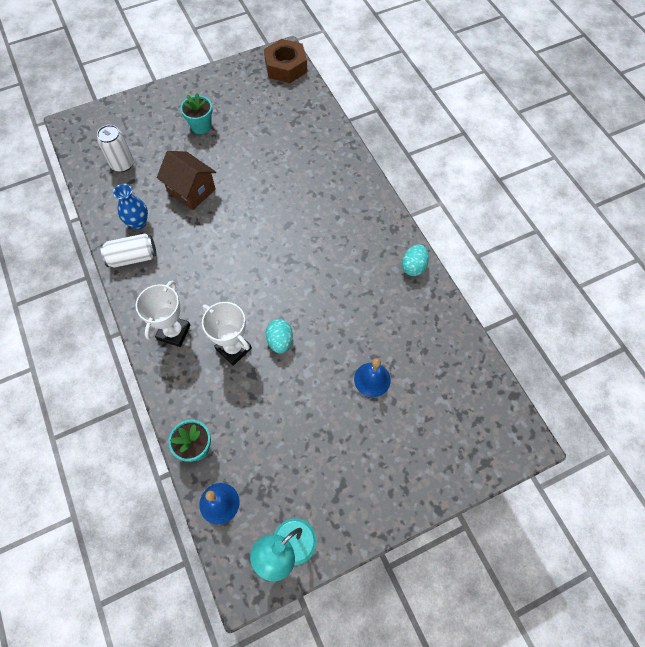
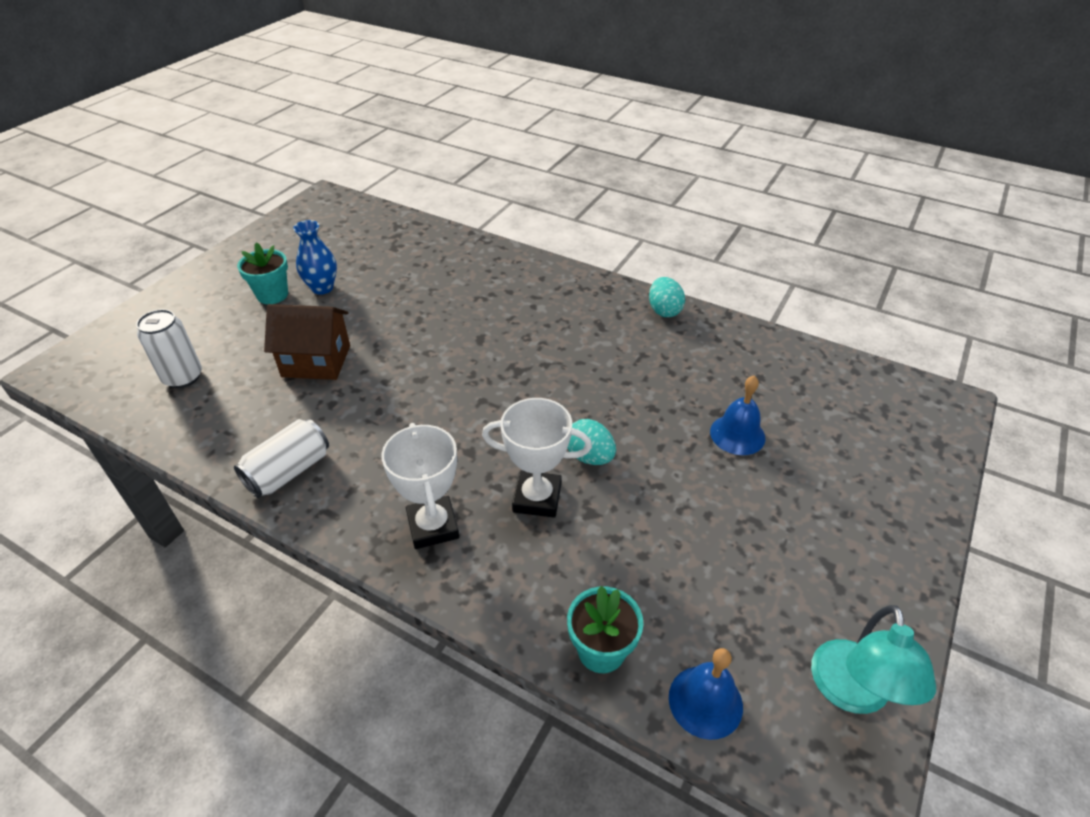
camera: 35 degrees left, 20 degrees down
blue vase [113,184,148,230] -> blue vase moved to [293,220,337,295]
brown nut [264,39,307,83] -> none

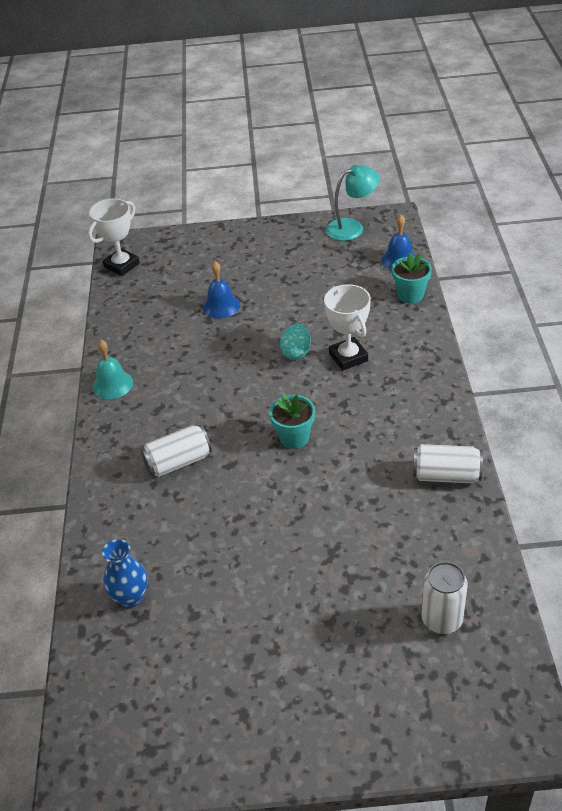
camera: 120 degrees left, 0 degrees up
turquoise flower pot [237,242,288,304] -> turquoise flower pot moved to [269,393,315,449]
brown house [264,304,350,380] -> none
blue vase [293,220,337,295] -> blue vase moved to [102,539,148,608]
white trophy [381,423,459,549] -> white trophy moved to [88,198,140,276]
turquoise egg [649,277,685,317] -> turquoise bell [93,340,133,399]
none -> white can [141,425,212,477]

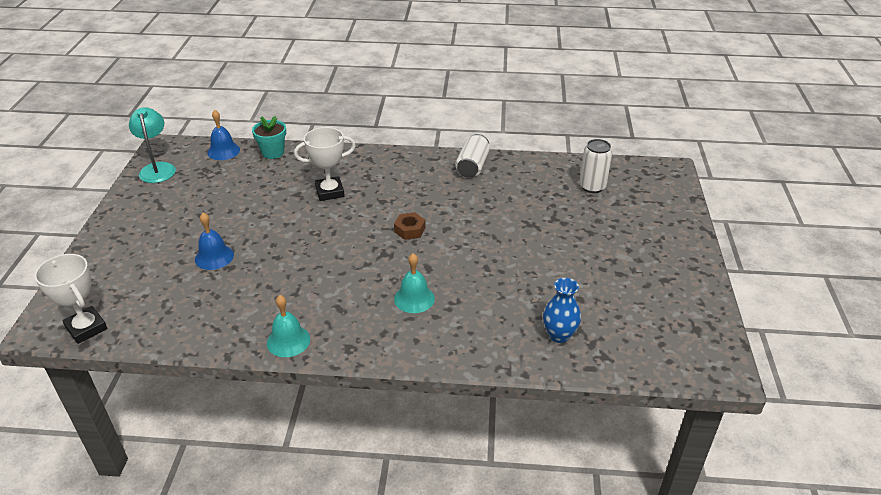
camera: 85 degrees left, 5 degrees down
white can [141,425,212,477] -> turquoise bell [394,253,435,313]
turquoise flower pot [269,393,315,449] -> brown nut [394,213,426,240]
turquoise egg [280,324,311,360] -> none

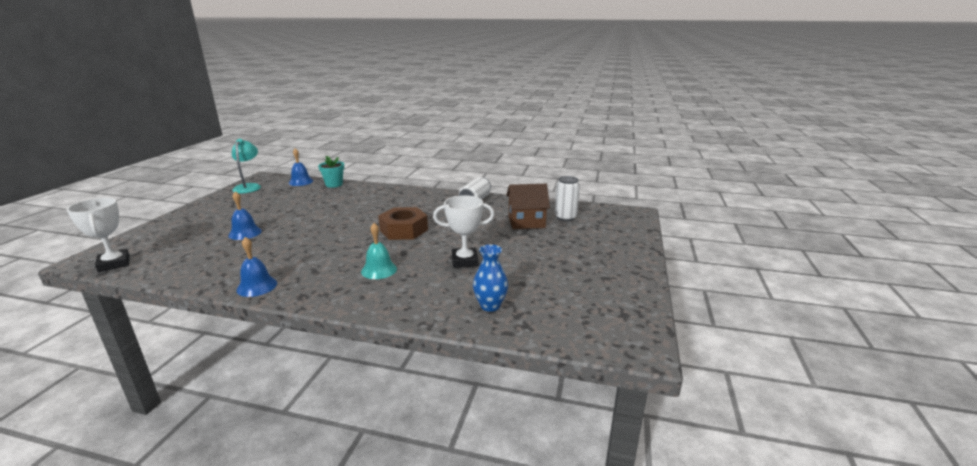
camera: 10 degrees right, 15 degrees down
turquoise bell [267,295,310,357] -> blue bell [236,237,277,297]
white trophy [294,127,356,201] -> white trophy moved to [433,195,494,268]
brown nut [394,213,426,240] -> brown nut [378,207,428,240], size x1.86
none -> brown house [506,184,550,229]

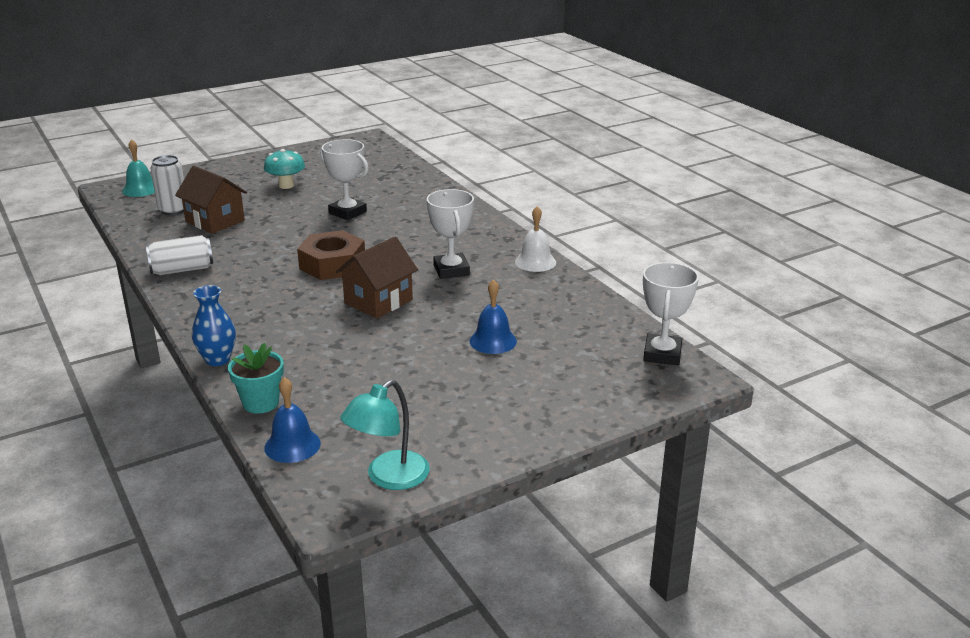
camera: 135 degrees left, 5 degrees up
blue bell [236,237,277,297] -> white bell [515,206,556,272]
turquoise bell [361,223,397,279] -> turquoise bell moved to [122,139,155,197]
blue vase [473,244,508,312] -> blue vase moved to [192,285,236,366]
none -> turquoise mushroom [264,149,305,189]
none -> brown house [335,237,418,319]
none -> white trophy [426,189,474,279]

